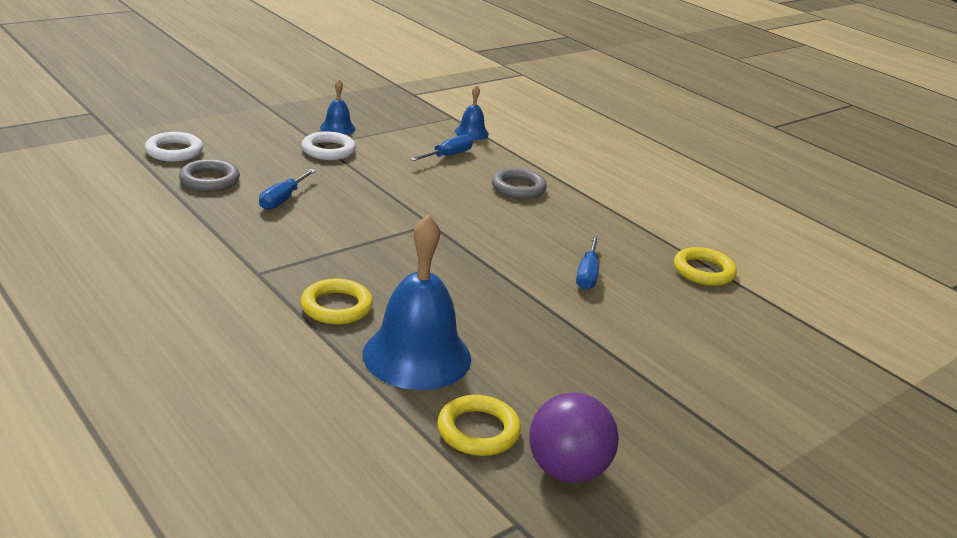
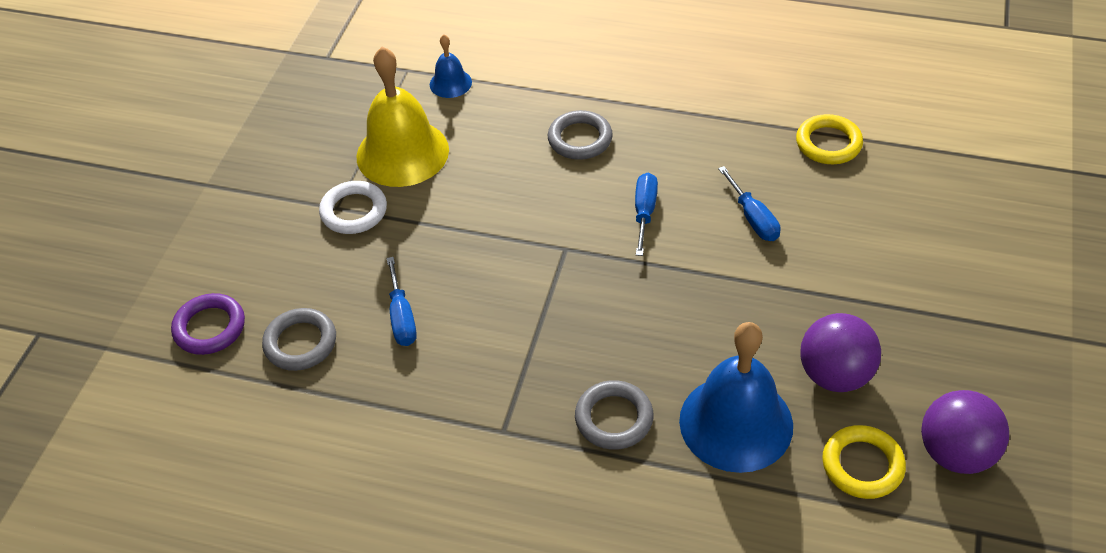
camera: 30 degrees left, 20 degrees up
white ring [145,132,203,162] -> purple ring [171,293,245,355]
yellow ring [301,279,373,324] -> grey ring [575,380,654,450]
blue bell [320,79,355,135] -> none
blue screwdriver [410,135,473,161] -> blue screwdriver moved to [635,173,658,256]
none -> yellow bell [356,47,449,187]
none -> purple ball [800,313,881,392]

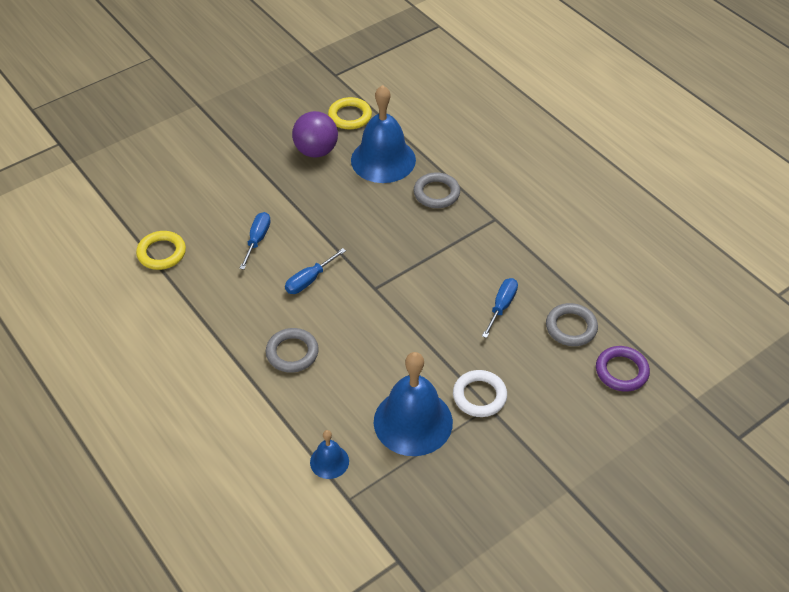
camera: 145 degrees left, 0 degrees up
yellow bell [356,47,449,187] -> blue bell [374,352,453,456]
purple ball [921,390,1009,474] -> none

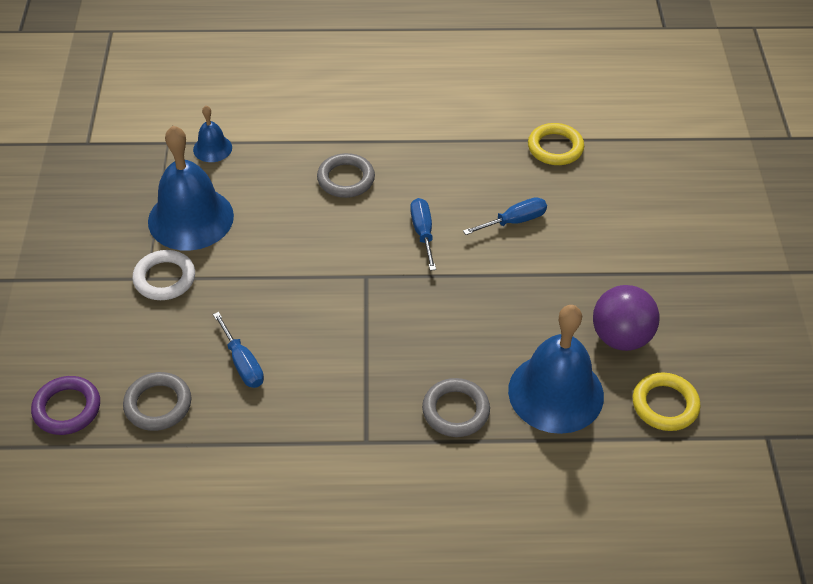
camera: 125 degrees right, 0 degrees up
blue screwdriver [239,212,271,270] -> blue screwdriver turned 75 degrees counterclockwise [463,197,547,235]

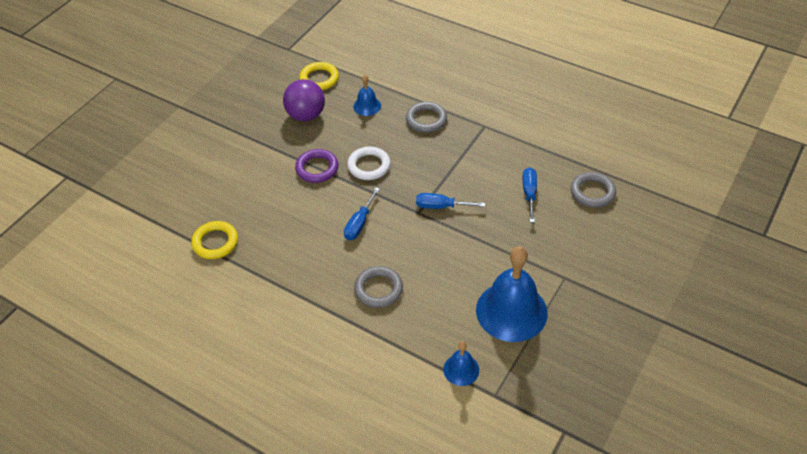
camera: 145 degrees left, 0 degrees up
purple ring [31,376,100,435] -> purple ring moved to [295,149,339,183]
white ring [132,250,195,300] -> white ring moved to [347,147,391,180]
blue screwdriver [463,197,547,235] -> blue screwdriver moved to [416,193,485,209]
blue bell [508,305,604,434] -> blue bell [353,75,381,116], size x0.48

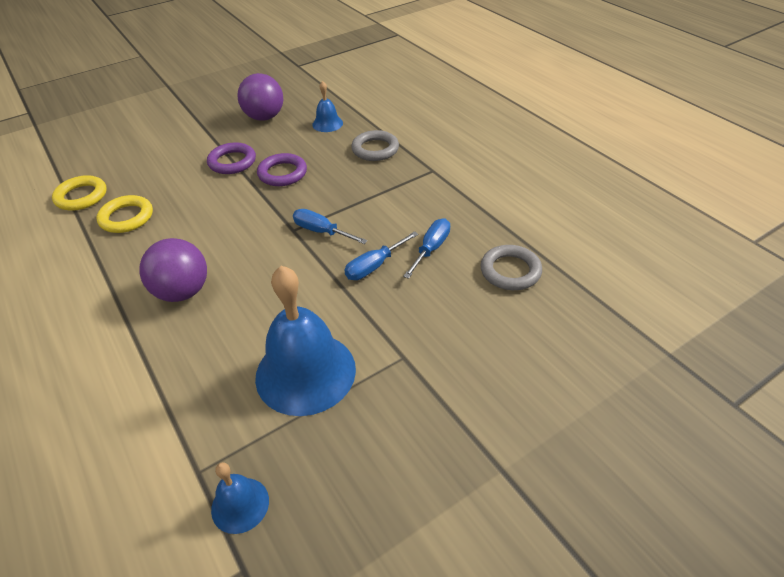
camera: 25 degrees right, 5 degrees down
yellow ring [299,62,339,90] -> yellow ring moved to [97,195,153,233]
blue screwdriver [344,188,380,240] -> blue screwdriver moved to [344,231,418,280]
white ring [347,147,391,180] -> purple ring [257,153,307,186]
grey ring [354,266,403,308] -> purple ball [139,238,207,302]
blue bell [443,341,479,386] -> blue bell moved to [211,462,269,534]

